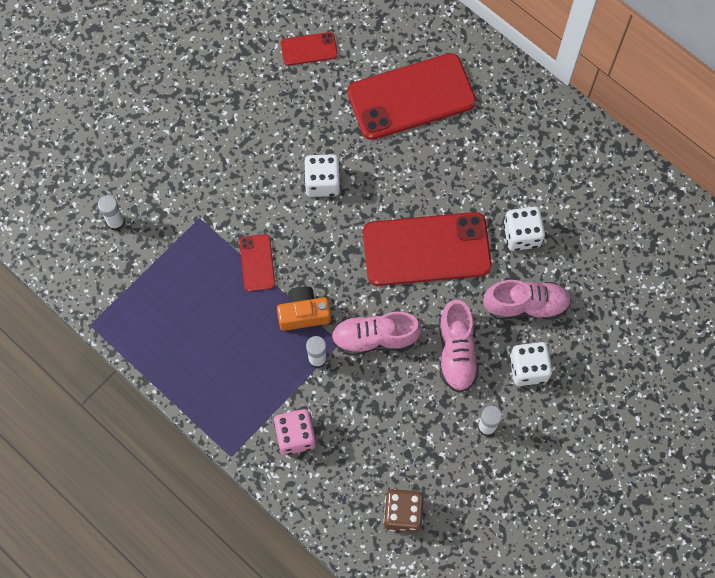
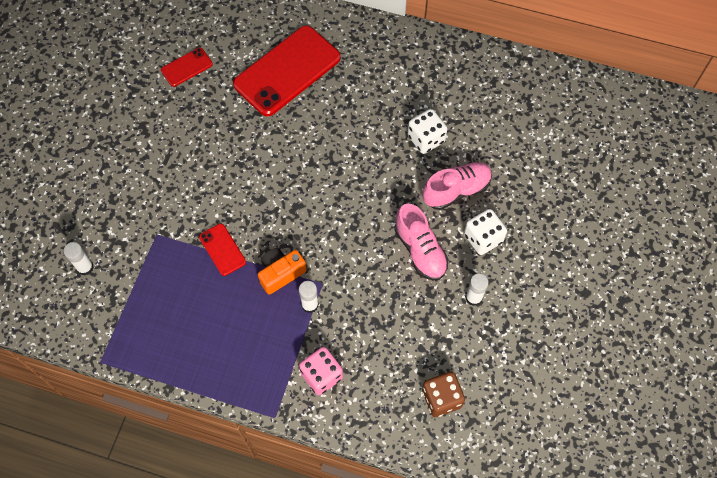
camera: 25 degrees left, 5 degrees down
white dice [304,154,341,197] -> none
pink shoe [331,312,422,355] -> none
red phone [363,212,492,286] -> none

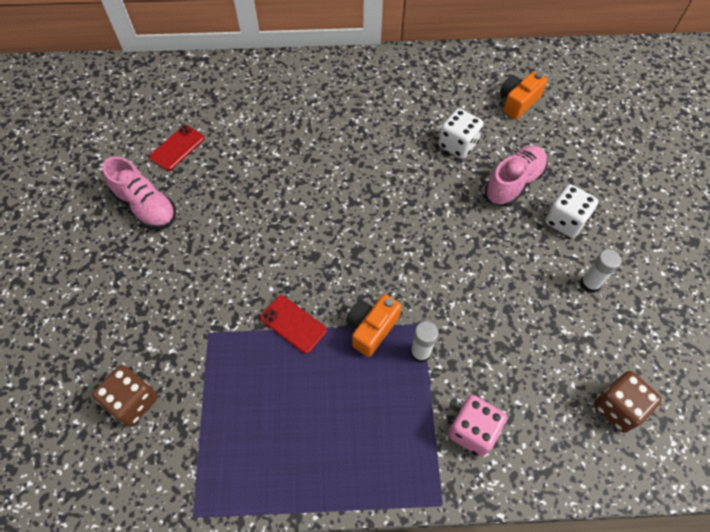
camera: 20 degrees left, 5 degrees down
white glue stick [64,242,94,275] -> brown dice [92,365,158,426]
red phone [233,26,341,117] -> none
pink shoe [395,204,448,280] -> pink shoe moved to [102,156,176,230]
none -> orange camera [500,71,548,119]

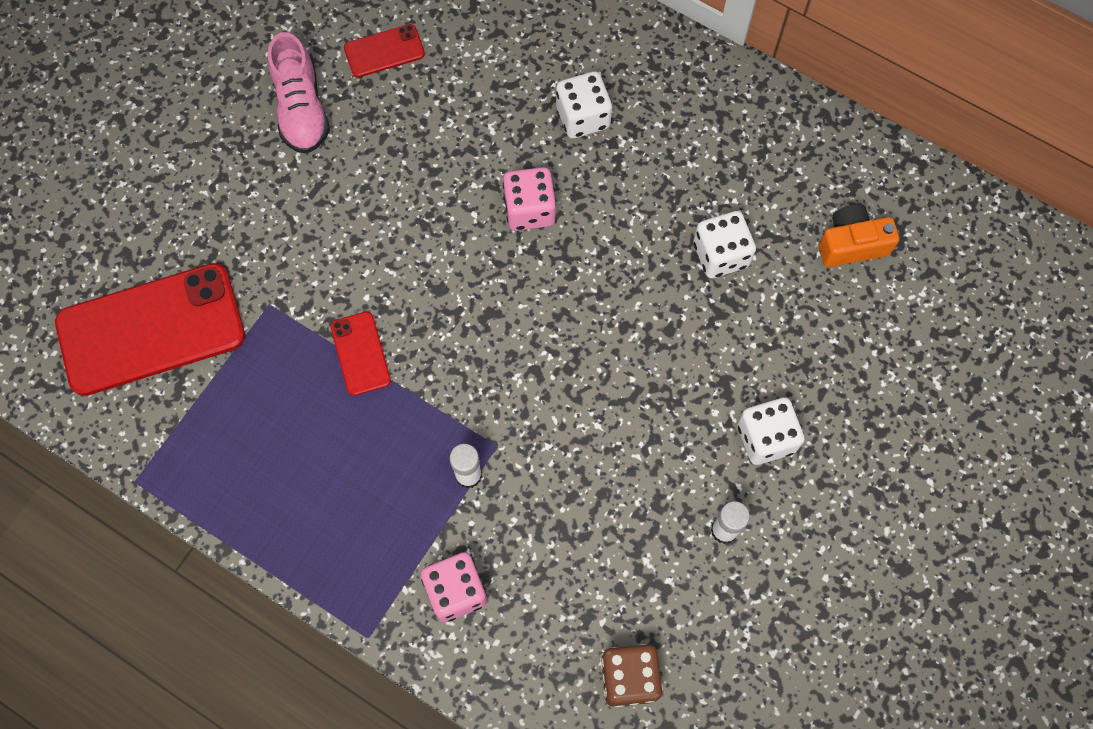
camera: 35 degrees right, 10 degrees up
brown dice [92,365,158,426] -> red phone [55,263,245,396]
orange camera [346,294,402,357] -> none
pink shoe [485,146,548,207] -> none
none -> pink dice [503,167,556,231]
none -> white dice [556,71,612,139]

